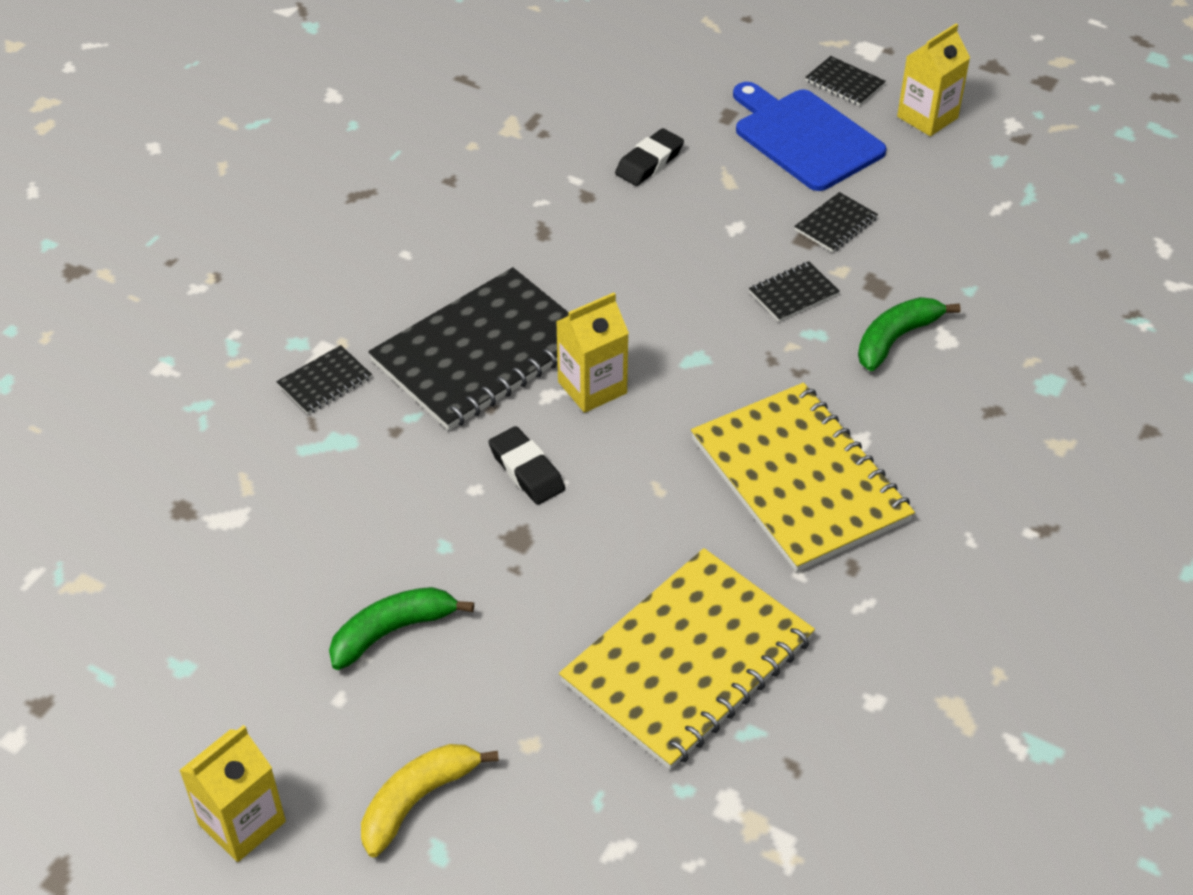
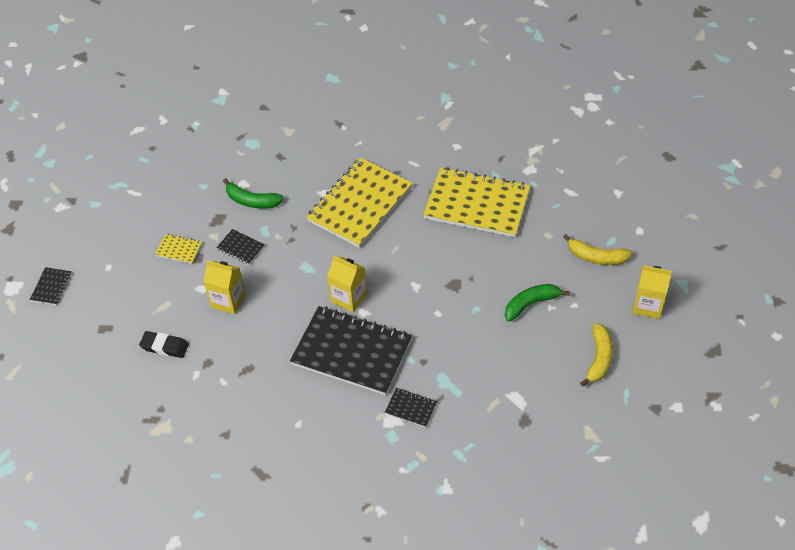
camera: 115 degrees left, 5 degrees up
green banana [329,587,474,670] -> green banana turned 120 degrees clockwise [505,284,570,322]
black eraser [489,426,565,505] -> none
blue cutting board [733,82,886,191] -> none
black notebook [794,192,878,252] -> yellow notebook [155,234,202,264]
yellow carton [897,23,970,136] -> yellow carton moved to [203,260,246,314]
none -> yellow banana [580,323,613,387]

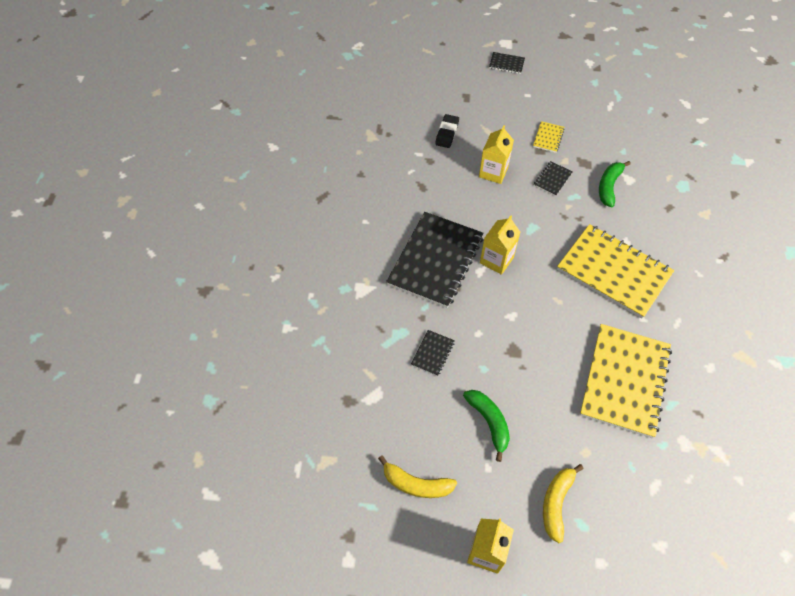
camera: 90 degrees right, 5 degrees up
black notebook [385,388,437,427] -> black notebook moved to [411,330,455,376]

